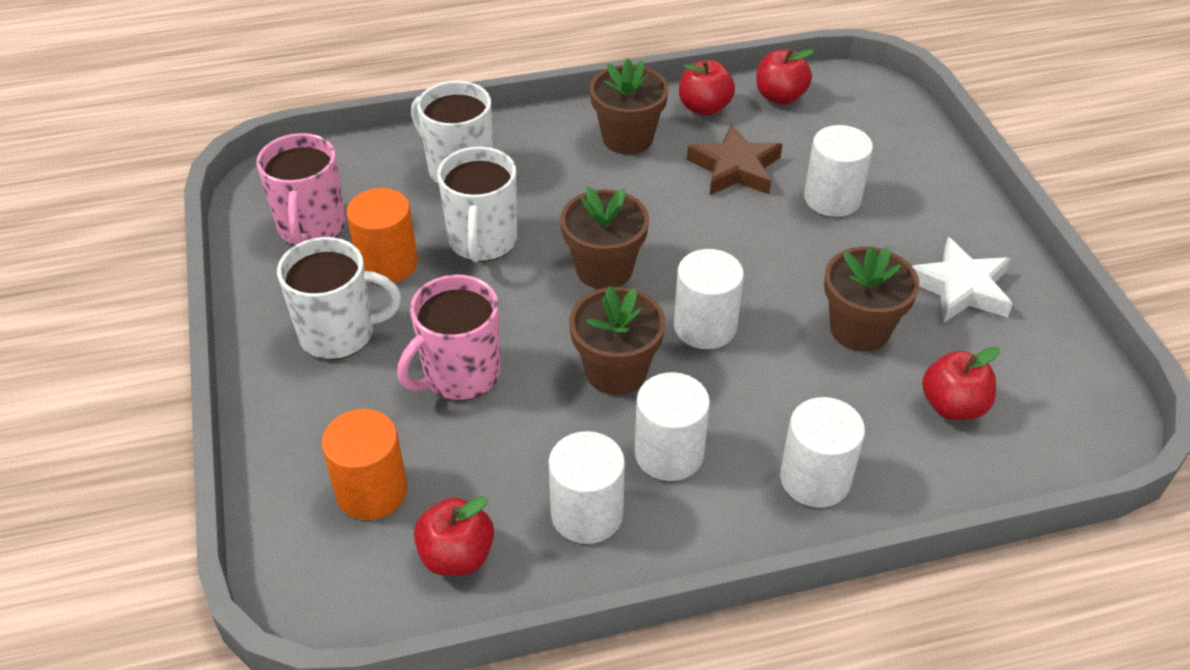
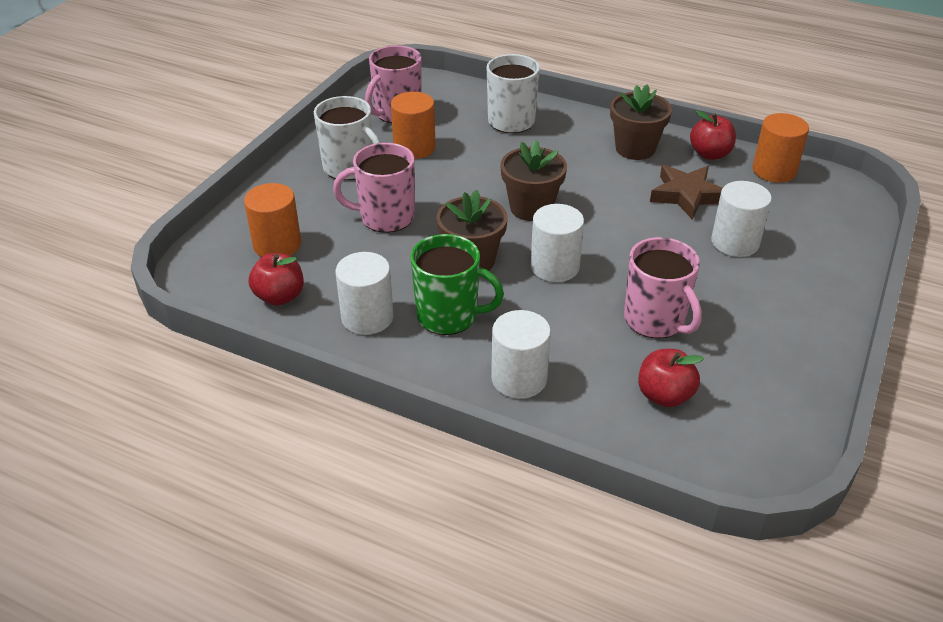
camera: 40 degrees right, 5 degrees down
white mug [437,147,517,262] -> none
white cylinder [635,372,710,481] -> green mug [411,234,504,335]
red apple [756,48,814,105] -> orange cylinder [753,113,809,183]
brown flower pot [824,246,920,352] -> pink mug [624,237,702,339]
white star [912,237,1013,323] -> none

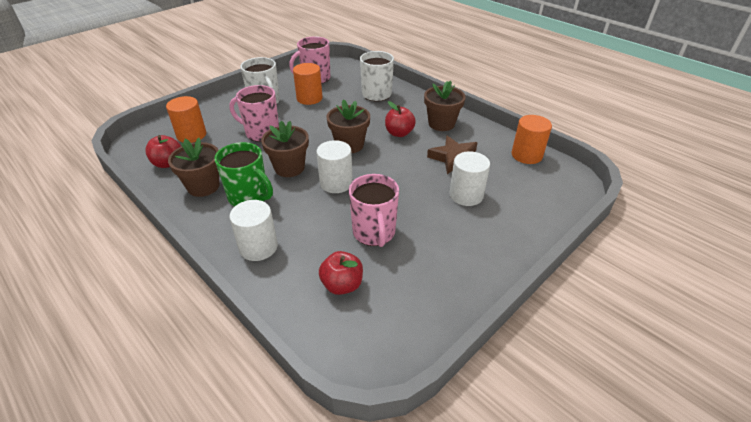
camera: 20 degrees right, 0 degrees up
white cylinder [335,252,393,335] -> brown flower pot [168,138,220,197]
red apple [690,110,736,160] -> red apple moved to [385,101,416,137]

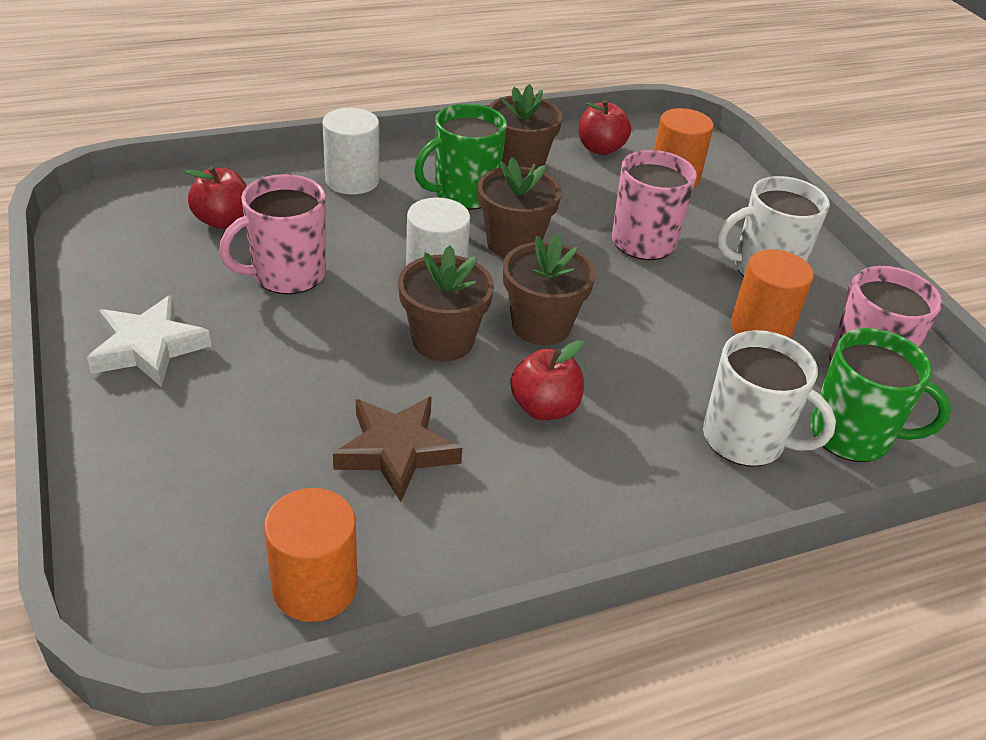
camera: 110 degrees right, 0 degrees up
pink mug [349,174,399,247] -> pink mug turned 45 degrees counterclockwise [219,174,326,294]
brown flower pot [424,81,466,131] -> brown flower pot moved to [398,245,494,361]
white cylinder [449,151,490,206] -> none
none -> white star [87,295,211,387]
none -> green mug [810,328,951,462]

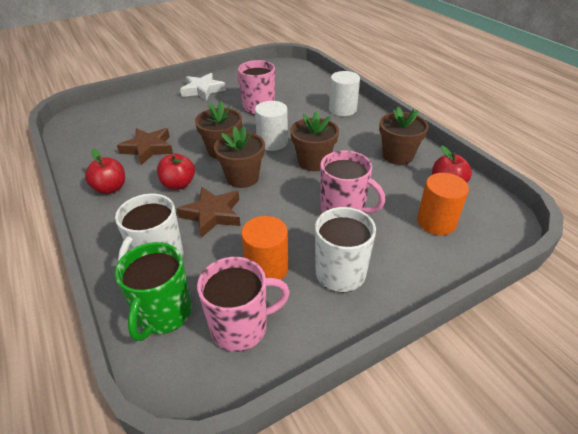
camera: 85 degrees right, 0 degrees up
red apple [186,166,247,229] -> red apple moved to [85,149,125,194]
orange cylinder [264,488,358,622] -> none
green mug [414,104,507,210] -> none
none -> brown star [176,187,241,238]

